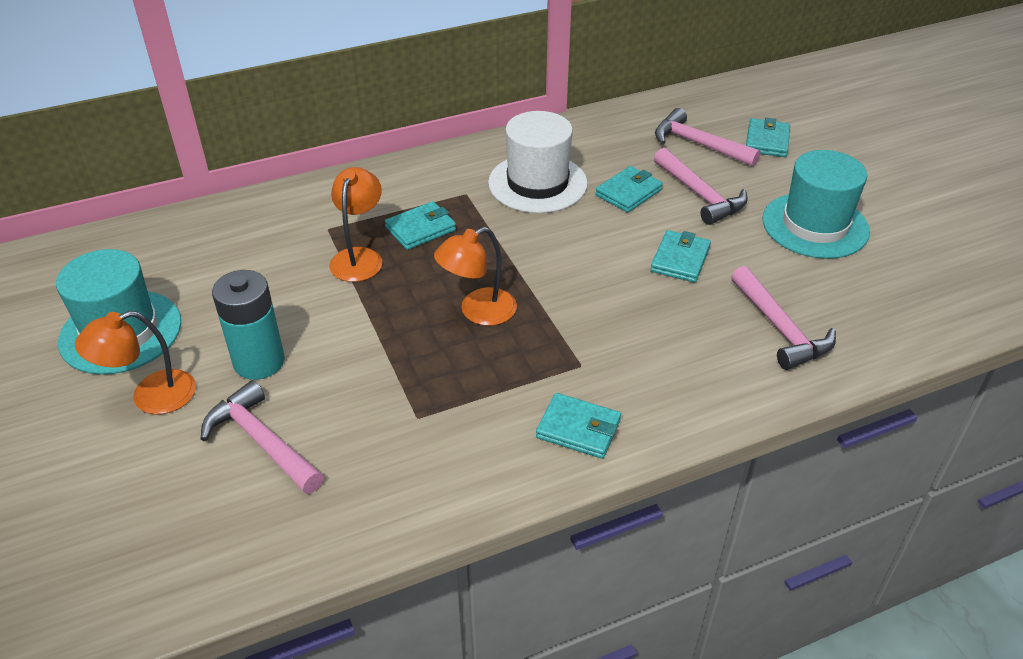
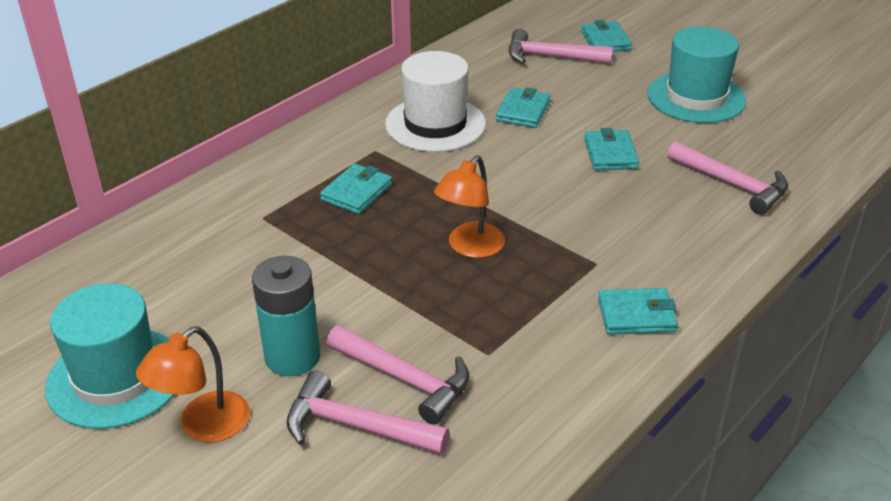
camera: 25 degrees left, 5 degrees down
orange lamp [329,167,382,282] -> none
pink hammer [654,148,748,225] -> pink hammer moved to [326,325,470,425]

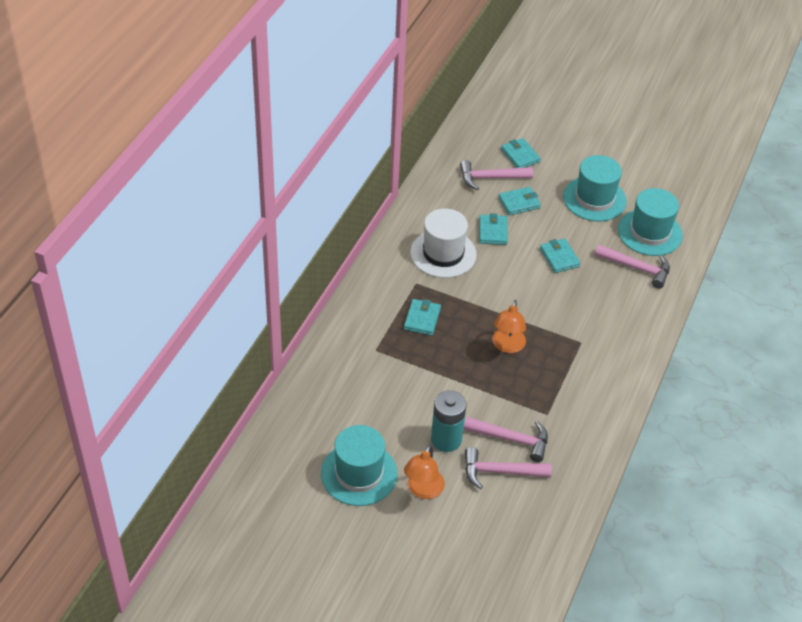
camera: 20 degrees left, 10 degrees up
turquoise wallet [598,288,678,335] -> turquoise wallet moved to [498,187,541,215]
none -> turquoise hat [618,188,683,256]

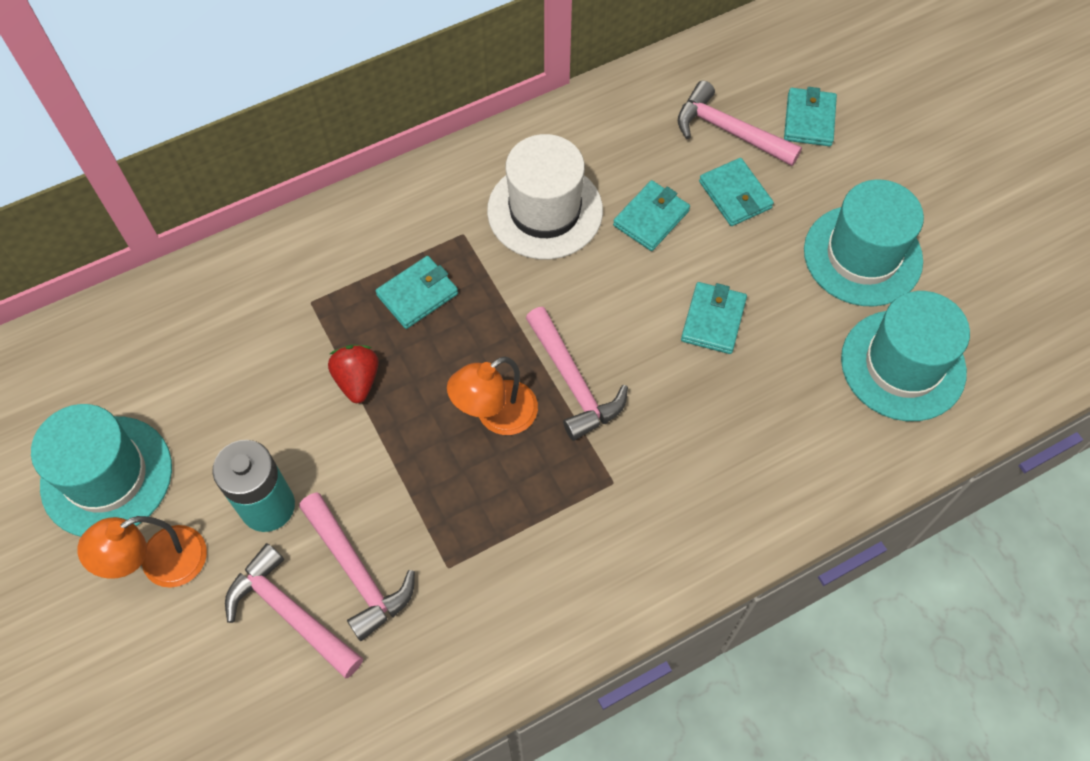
camera: 40 degrees right, 15 degrees up
turquoise wallet [498,187,541,215] -> turquoise wallet turned 45 degrees clockwise [699,158,774,226]
pink hammer [595,245,670,289] -> pink hammer moved to [526,307,628,441]
none -> red strawberry [328,345,379,403]

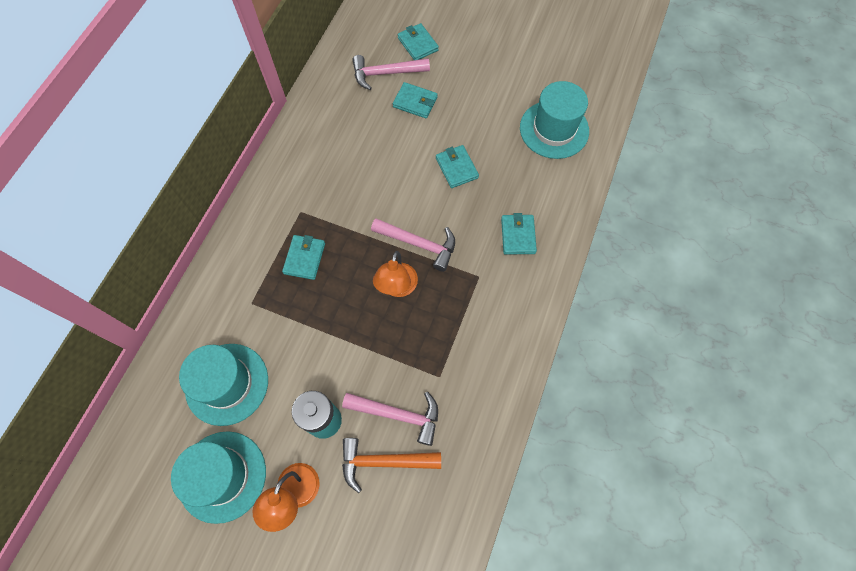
camera: 40 degrees left, 5 degrees up
pink hammer [225,543,363,678] -> orange hammer [342,438,441,493]
red strawberry [328,345,379,403] -> none
white hat [487,134,603,259] -> none
turquoise wallet [613,180,690,251] -> turquoise wallet moved to [501,213,537,254]
turquoise hat [804,179,924,307] -> turquoise hat moved to [179,344,268,426]

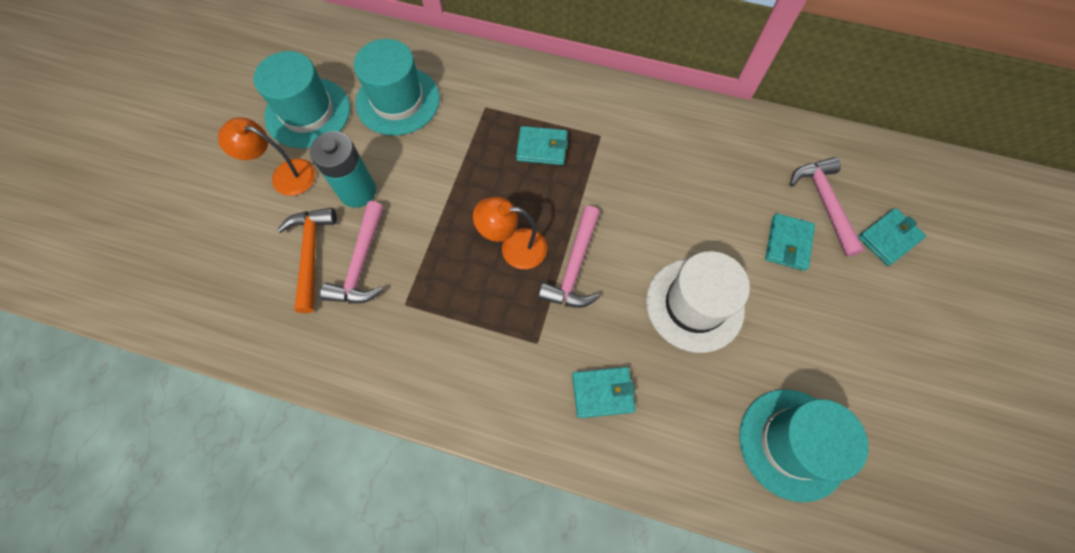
camera: 85 degrees right, 0 degrees up
turquoise wallet [436,145,479,188] -> white hat [646,251,750,353]

